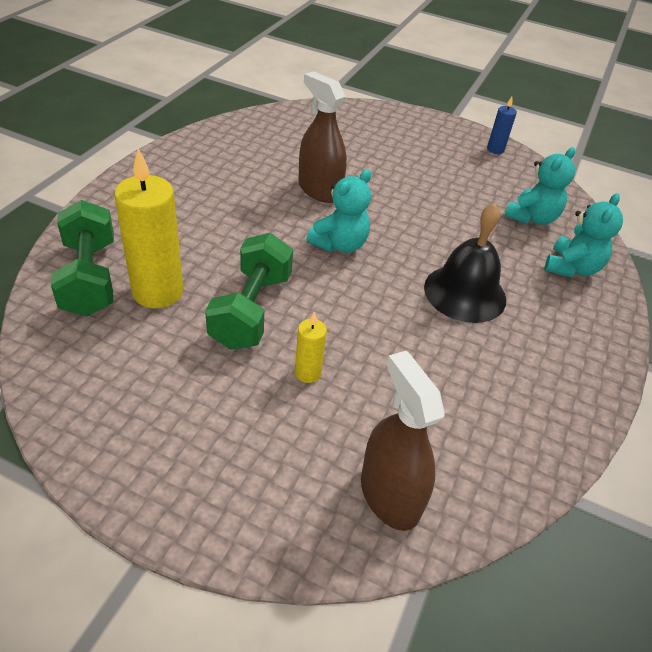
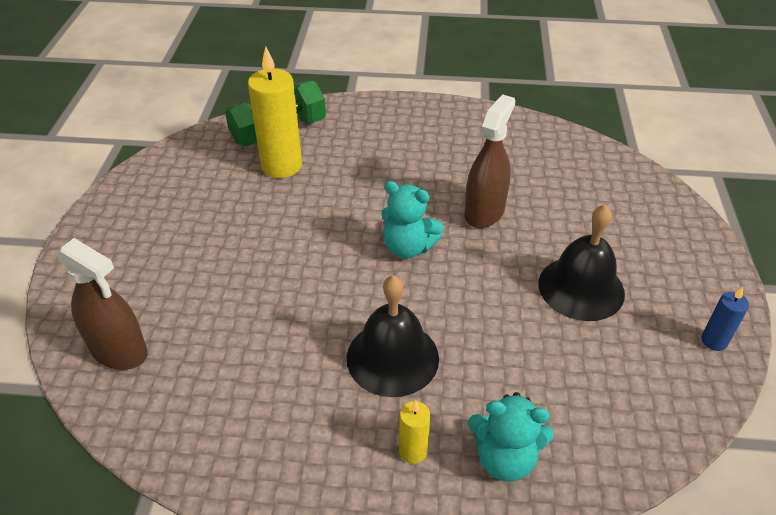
camera: 75 degrees right, 0 degrees up
green dumbbell [205,233,293,350] -> none
yellow candle [295,312,327,383] -> yellow candle moved to [399,400,430,464]
brown spray bottle [361,351,445,531] -> brown spray bottle turned 75 degrees clockwise [56,238,148,370]
turquoise teddy bear [504,147,575,225] -> none
none -> black bell [538,205,625,321]

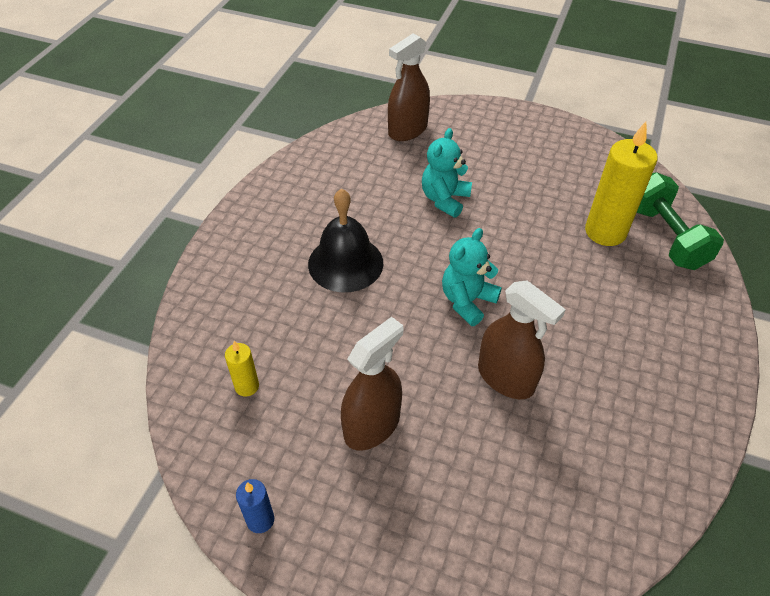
camera: 105 degrees right, 5 degrees up
yellow candle [399,400,430,464] -> yellow candle moved to [225,341,259,396]
turquoise teddy bear [468,392,554,481] -> turquoise teddy bear moved to [422,128,472,218]
black bell [538,205,625,321] -> brown spray bottle [341,317,403,450]

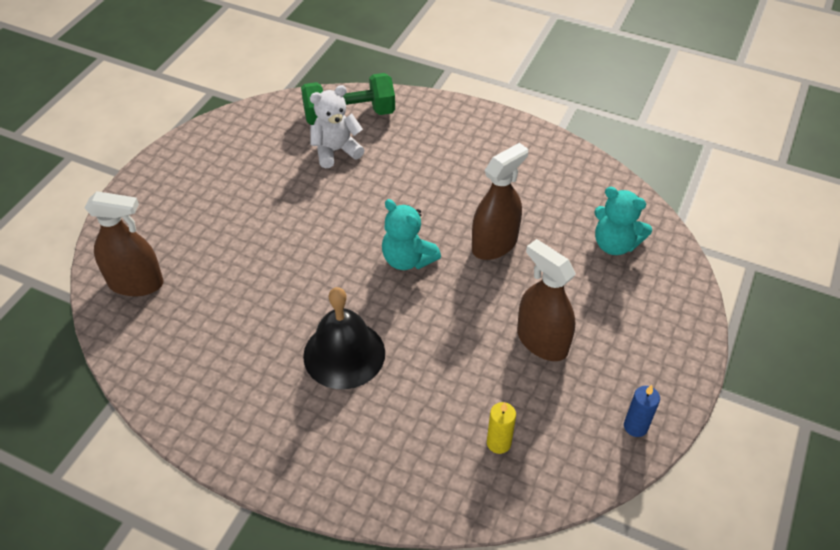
camera: 85 degrees left, 0 degrees up
brown spray bottle [388,33,430,141] -> brown spray bottle turned 45 degrees counterclockwise [84,191,164,296]
turquoise teddy bear [422,128,472,218] -> turquoise teddy bear moved to [594,187,652,255]
yellow candle [585,121,658,246] -> white teddy bear [310,85,364,168]

